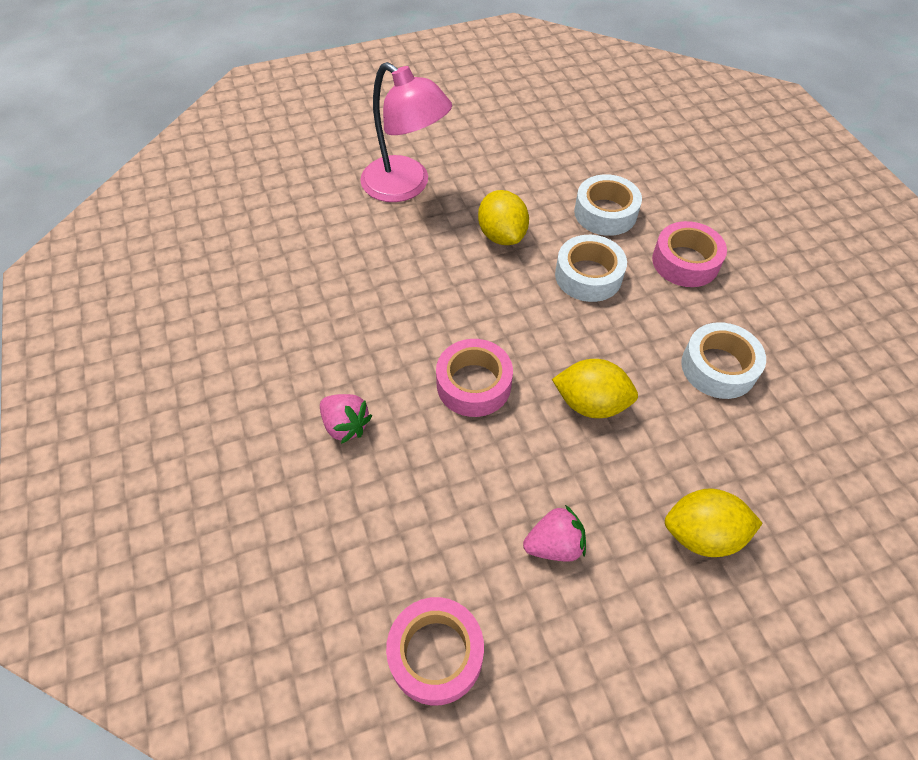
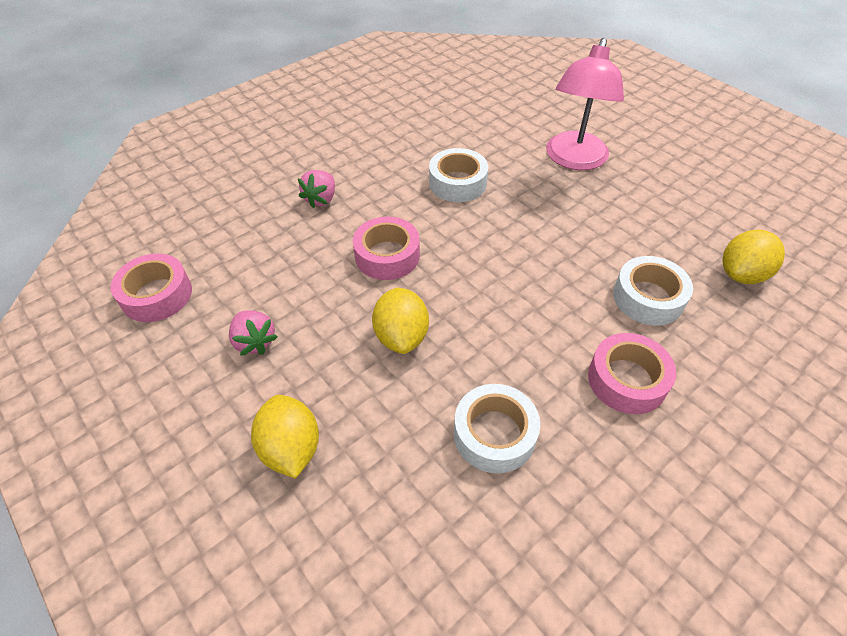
camera: 70 degrees right, 5 degrees down
yellow lemon [478,190,529,245] -> yellow lemon moved to [722,230,785,284]
white tape [555,235,627,302] -> white tape moved to [429,148,488,202]

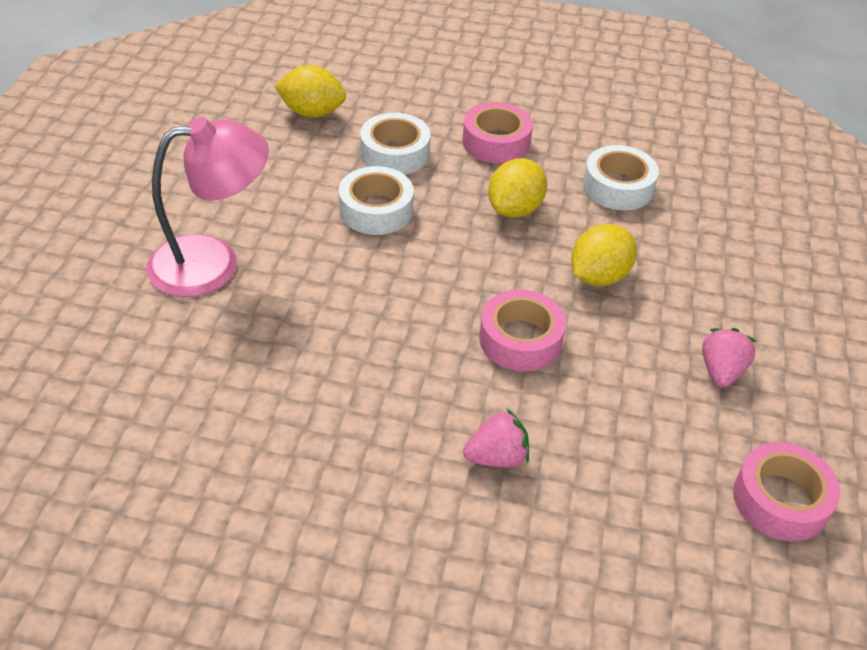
camera: 130 degrees left, 5 degrees down
yellow lemon [251,395,319,479] -> yellow lemon moved to [488,158,547,218]
white tape [429,148,488,202] -> white tape moved to [339,166,414,235]

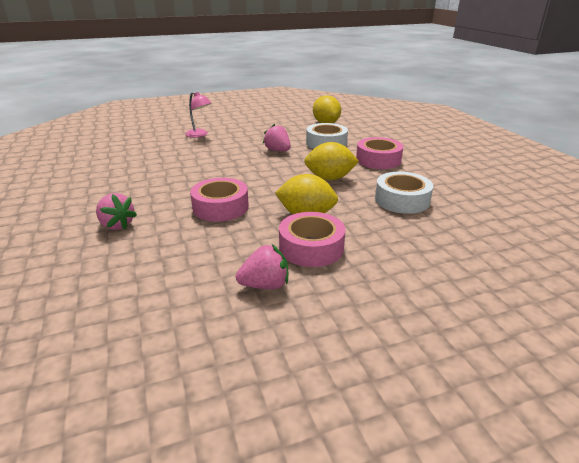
camera: 60 degrees right, 15 degrees down
pink lamp [146,117,269,297] -> pink lamp [185,92,212,138], size x0.51
white tape [339,166,414,235] -> pink strawberry [263,124,290,151]
pink tape [733,442,840,542] -> pink tape moved to [279,212,346,267]

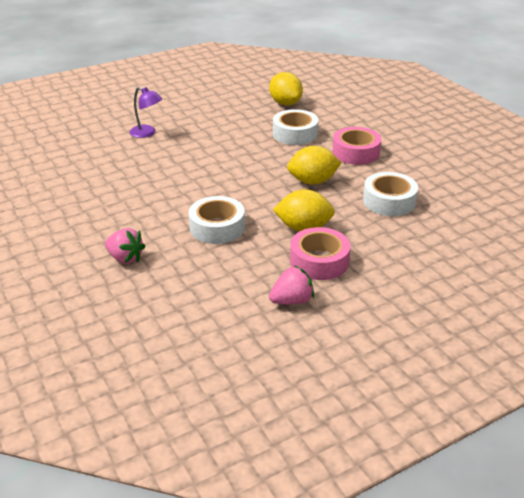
camera: 10 degrees left, 5 degrees up
pink lamp [185,92,212,138] -> purple lamp [130,87,162,138]
pink tape [190,178,249,222] -> white tape [189,196,245,244]
pink strawberry [263,124,290,151] -> none

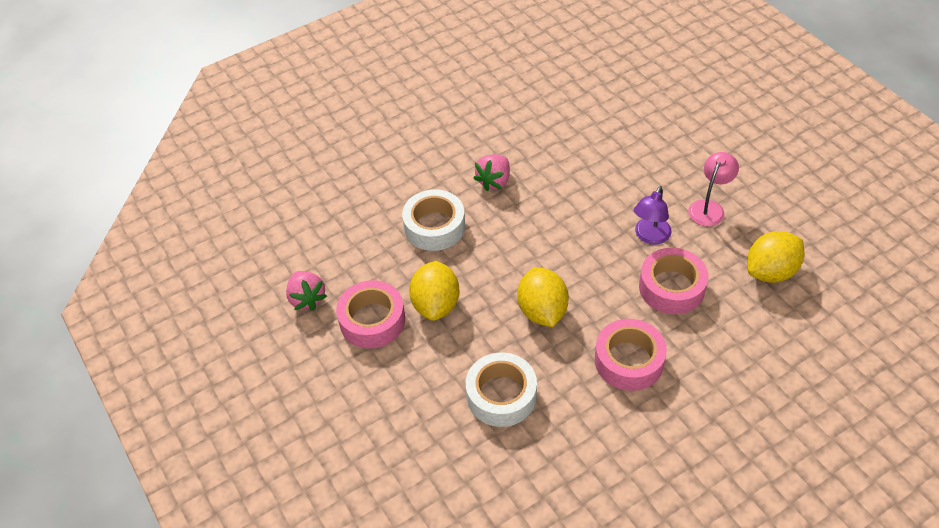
camera: 90 degrees right, 15 degrees up
pink strawberry [105,228,145,264] -> pink strawberry moved to [474,154,510,191]
purple lamp [130,87,162,138] -> purple lamp moved to [634,186,672,245]
white tape [273,109,319,145] -> pink tape [639,248,708,314]
none -> pink lamp [688,152,739,227]

